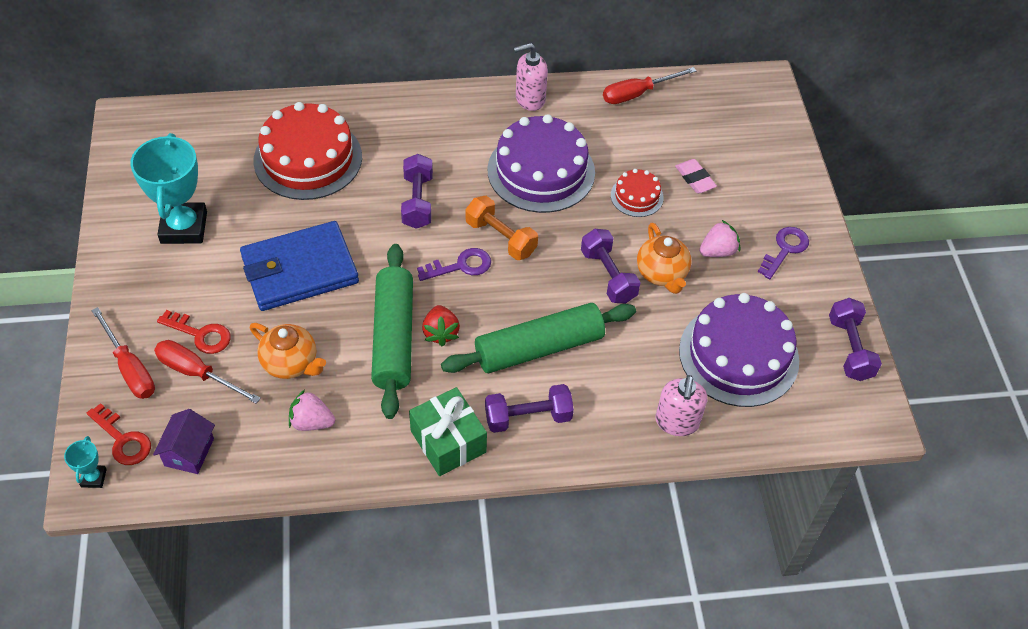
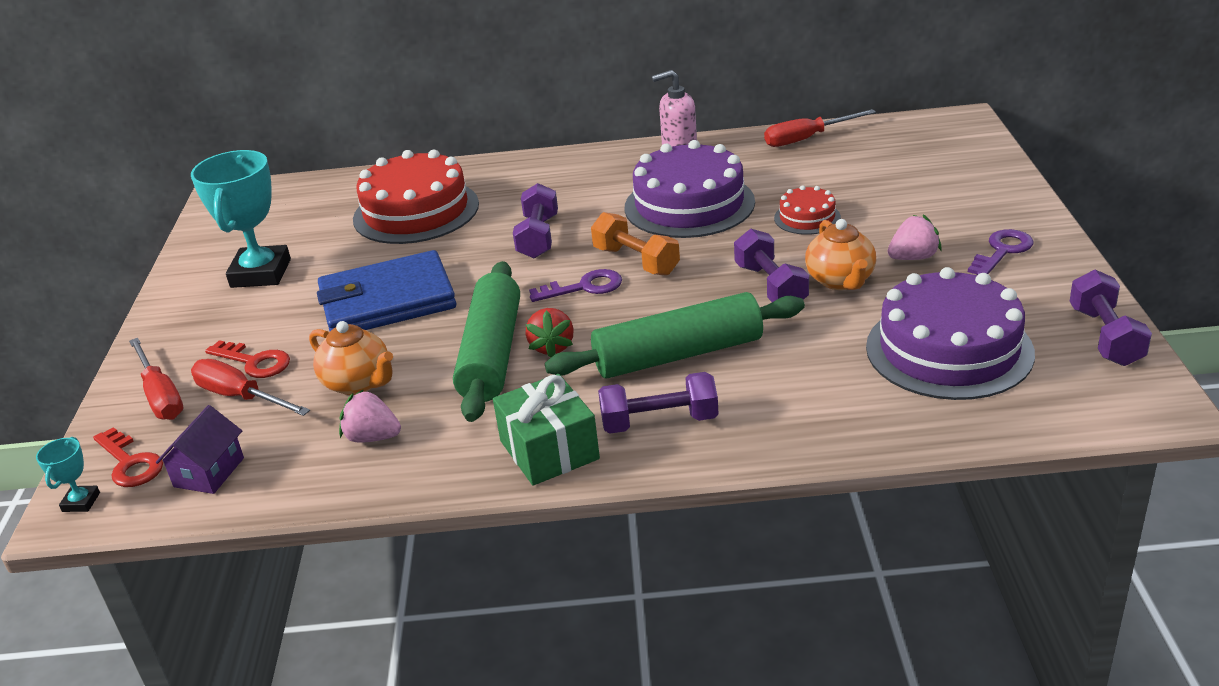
camera: 10 degrees right, 20 degrees down
pink soap dispenser [656,375,707,436] -> none
pink eraser [675,159,717,193] -> none

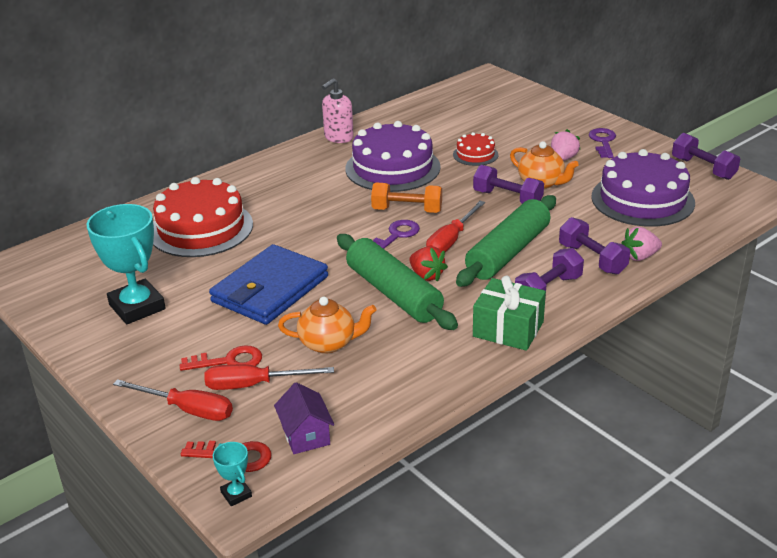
camera: 40 degrees left, 0 degrees up
pink strawberry [339,389,401,443] -> pink strawberry moved to [621,227,662,261]
purple dumbbell [513,183,558,259] -> purple dumbbell moved to [559,217,630,275]
red screwdriver [764,109,876,147] -> red screwdriver moved to [426,201,485,252]

